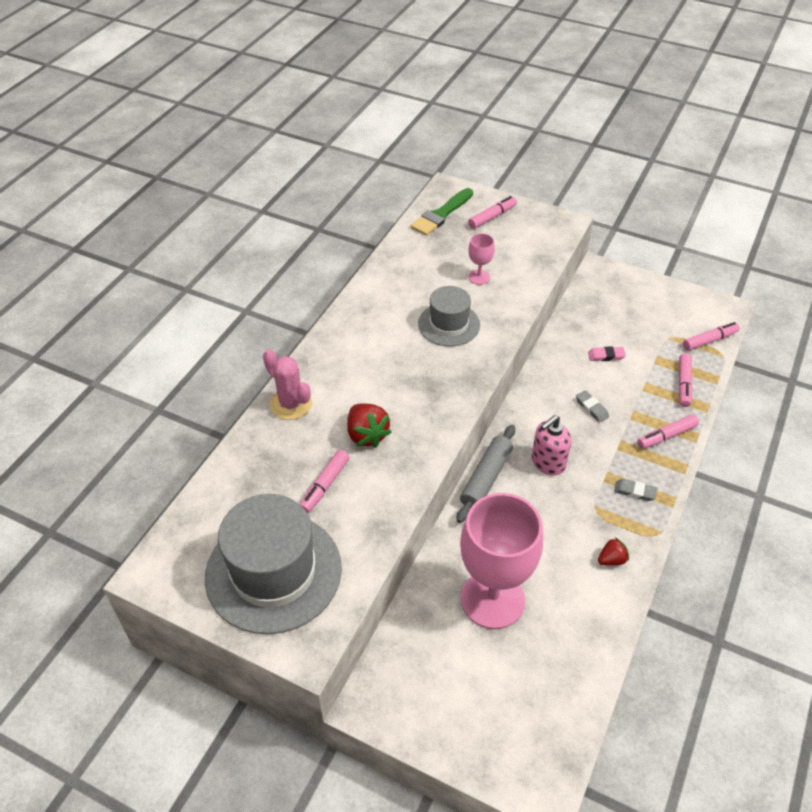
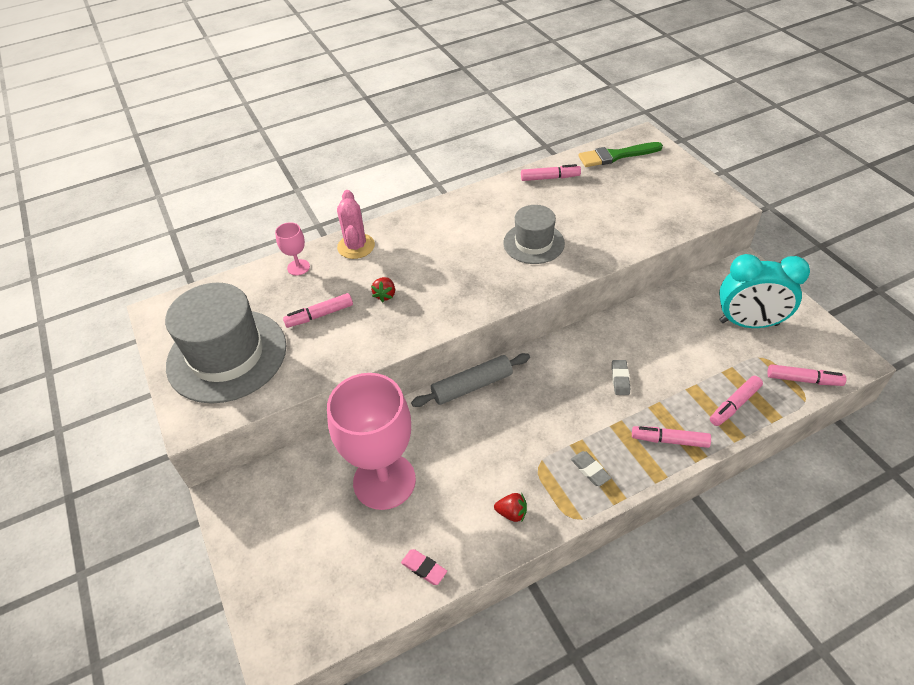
camera: 40 degrees right, 0 degrees up
red strawberry [347,403,391,448] -> red strawberry [371,277,395,302], size x0.59
pink marker [468,196,517,229] -> pink marker moved to [521,164,581,181]
pink goblet [468,233,495,285] -> pink goblet moved to [275,222,310,276]
pink soap dispenser [531,415,572,476] -> none
pink eraser [588,346,626,361] -> pink eraser moved to [401,549,447,585]
none -> turquoise clock [719,254,810,328]

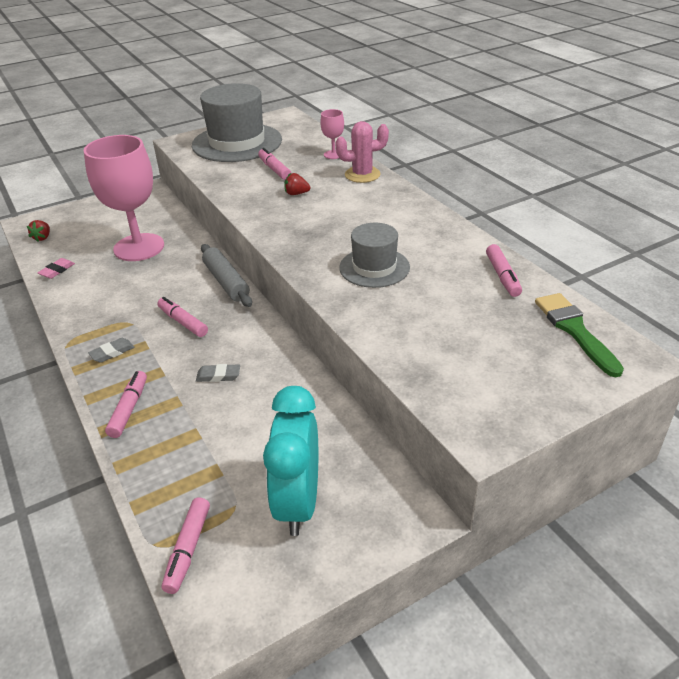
camera: 85 degrees right, 10 degrees down
red strawberry [494,493,527,522] -> red strawberry moved to [27,220,50,242]
pink marker [710,376,763,426] -> pink marker moved to [157,297,208,337]

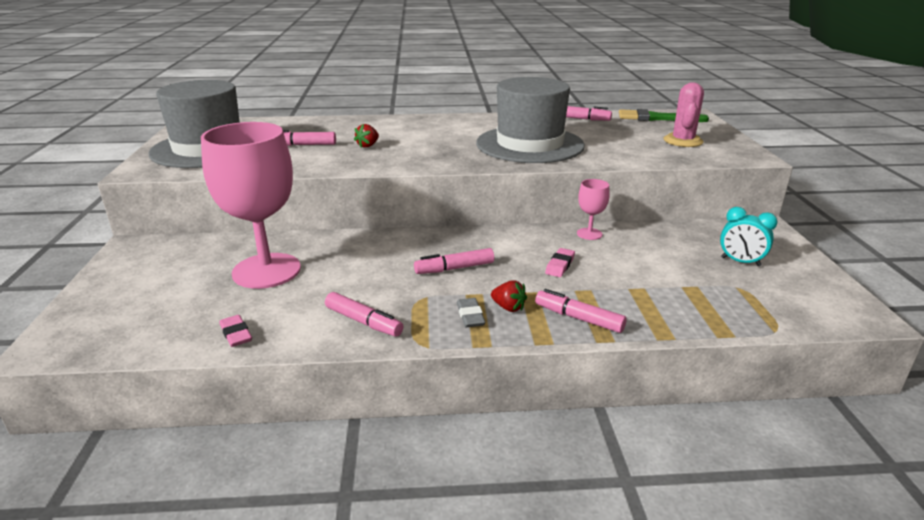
camera: 65 degrees left, 10 degrees down
red strawberry [27,220,50,242] -> red strawberry moved to [491,280,527,312]
pink marker [162,497,210,594] -> pink marker moved to [325,292,404,337]
grey eraser [196,364,240,382] -> pink eraser [545,248,575,277]
grey rolling pin [201,244,252,307] -> none
turquoise clock [263,386,318,536] -> turquoise clock [720,207,777,266], size x0.55
pink goblet [320,109,344,159] -> pink goblet moved to [577,179,610,240]
pink cactus [335,121,389,183] -> pink cactus moved to [664,82,704,147]
grey hat [339,223,410,288] -> grey hat [476,77,585,163], size x1.74

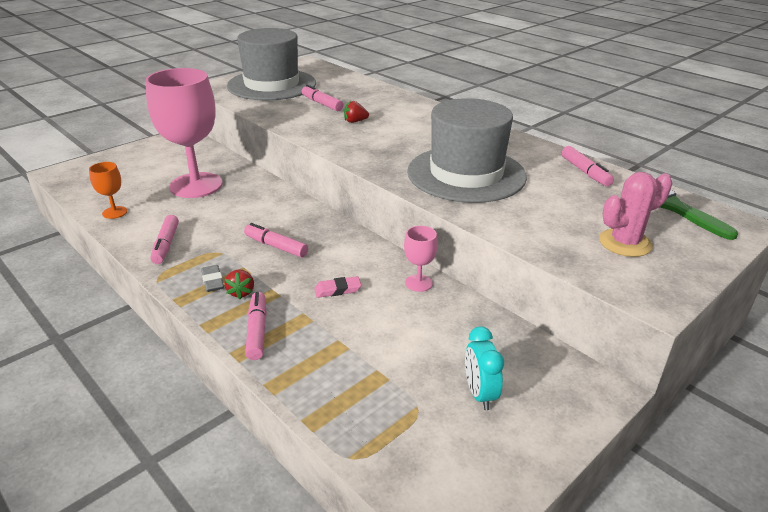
camera: 50 degrees right, 5 degrees up
pink eraser [219,315,252,347] -> orange goblet [89,162,127,219]
grey eraser [457,298,485,327] -> grey eraser turned 60 degrees counterclockwise [201,265,224,292]

